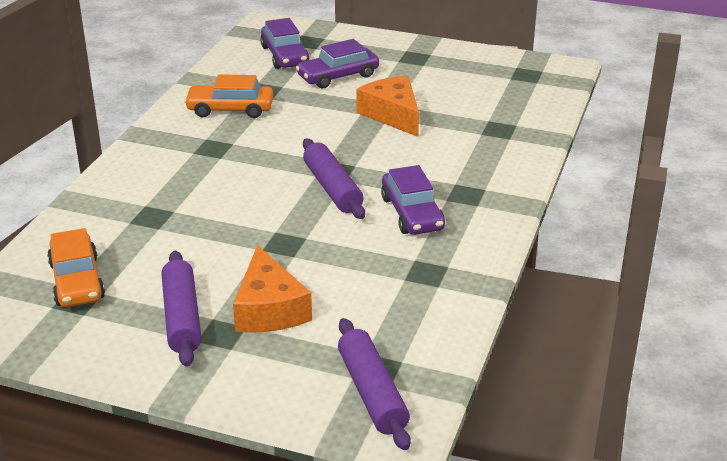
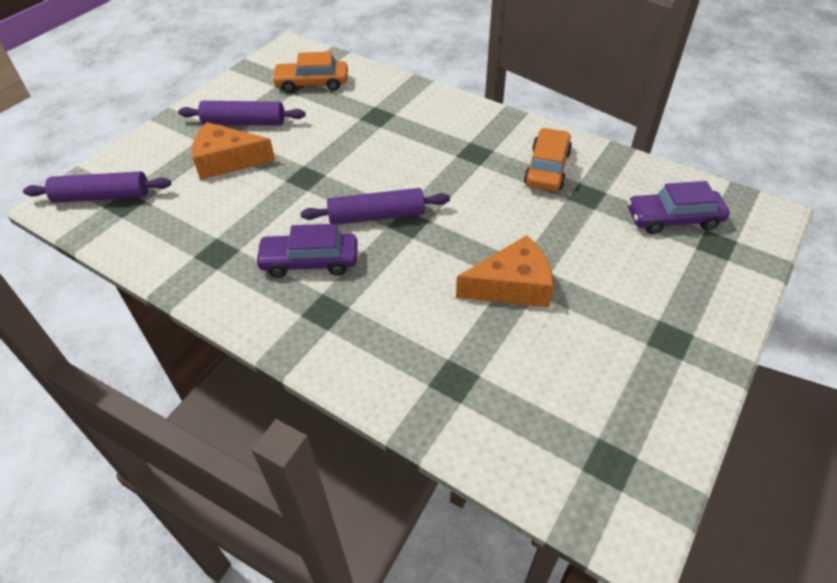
camera: 105 degrees right, 15 degrees up
purple car [296,39,379,88] -> none

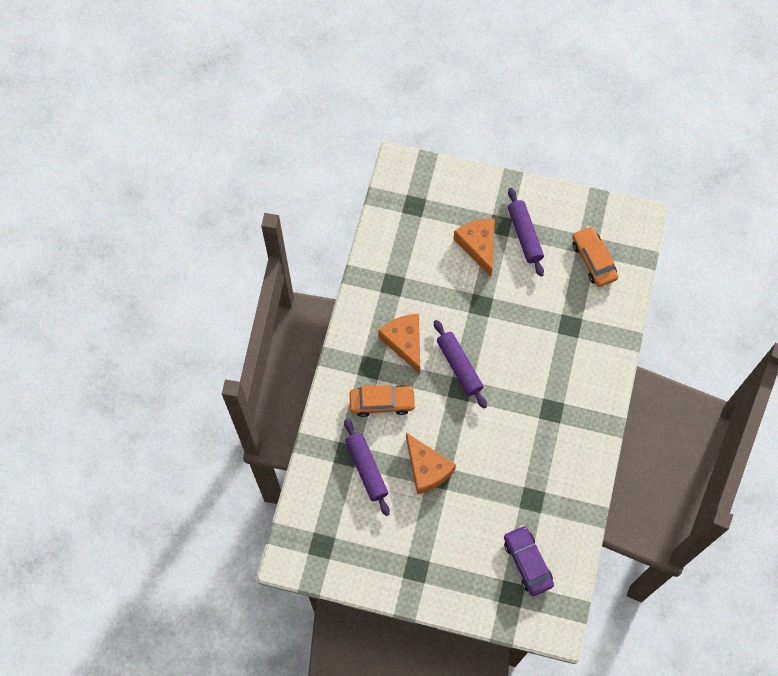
camera: 70 degrees right, 20 degrees up
purple rolling pin [23,171,171,203] -> purple rolling pin moved to [344,419,390,516]
purple car [255,224,358,278] -> orange cheese [378,314,420,374]
orange car [524,128,572,191] -> orange car moved to [350,385,416,417]

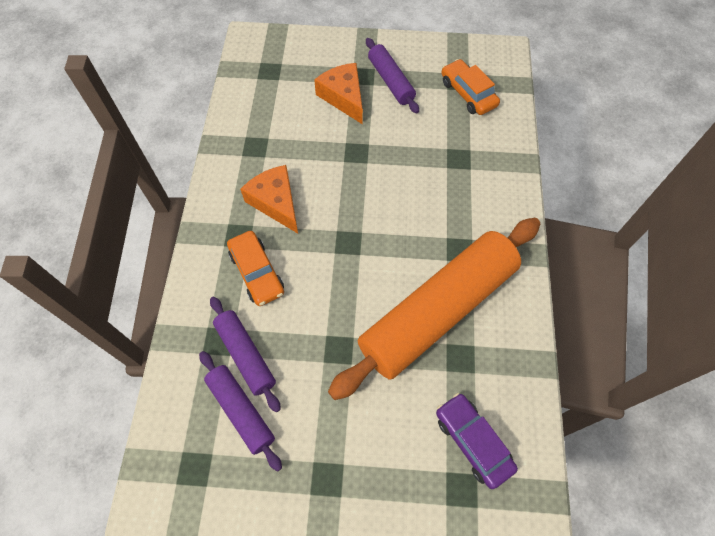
camera: 10 degrees left, 5 degrees down
orange car [350,385,416,417] -> orange car turned 75 degrees clockwise [227,231,284,306]
orange cheese [406,433,456,494] -> none
purple rolling pin [434,320,487,408] -> purple rolling pin moved to [199,351,282,471]
none -> orange rolling pin [328,218,540,400]

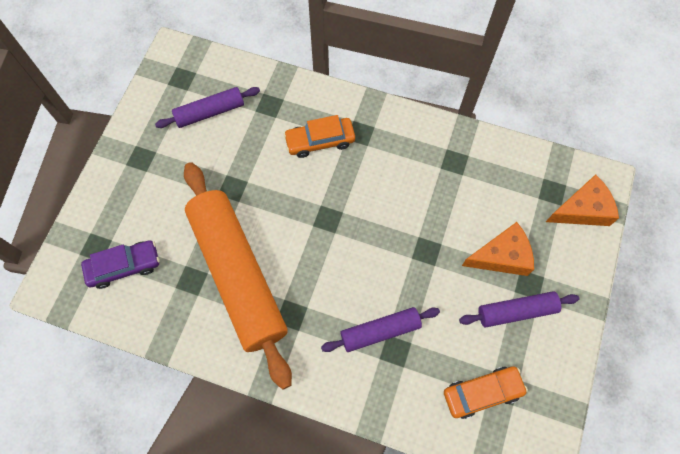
camera: 105 degrees right, 5 degrees up
purple rolling pin [210,297,281,412] -> purple rolling pin moved to [321,307,440,352]
orange cheese [240,165,298,234] -> orange cheese moved to [546,174,619,226]

